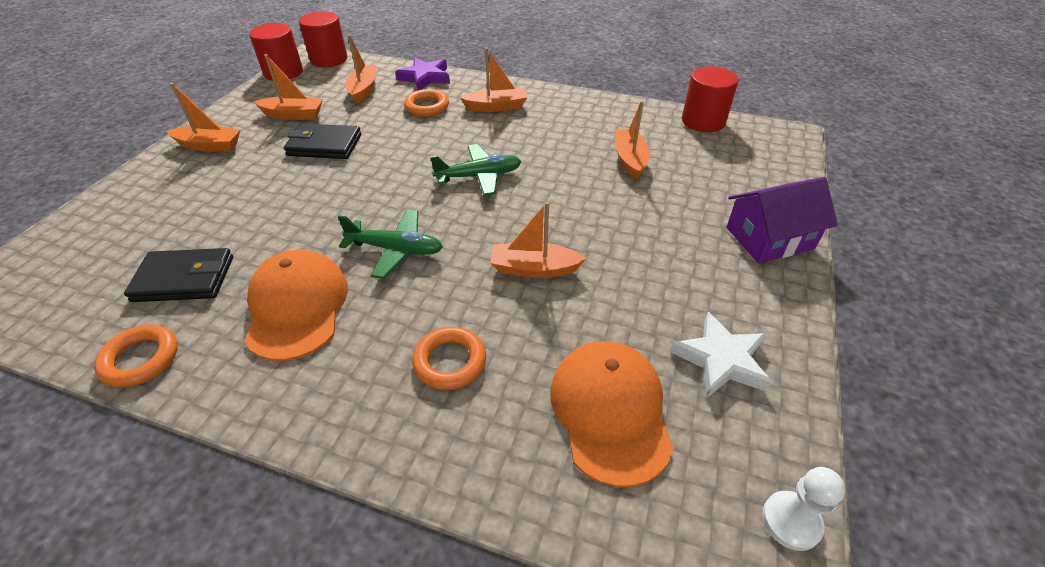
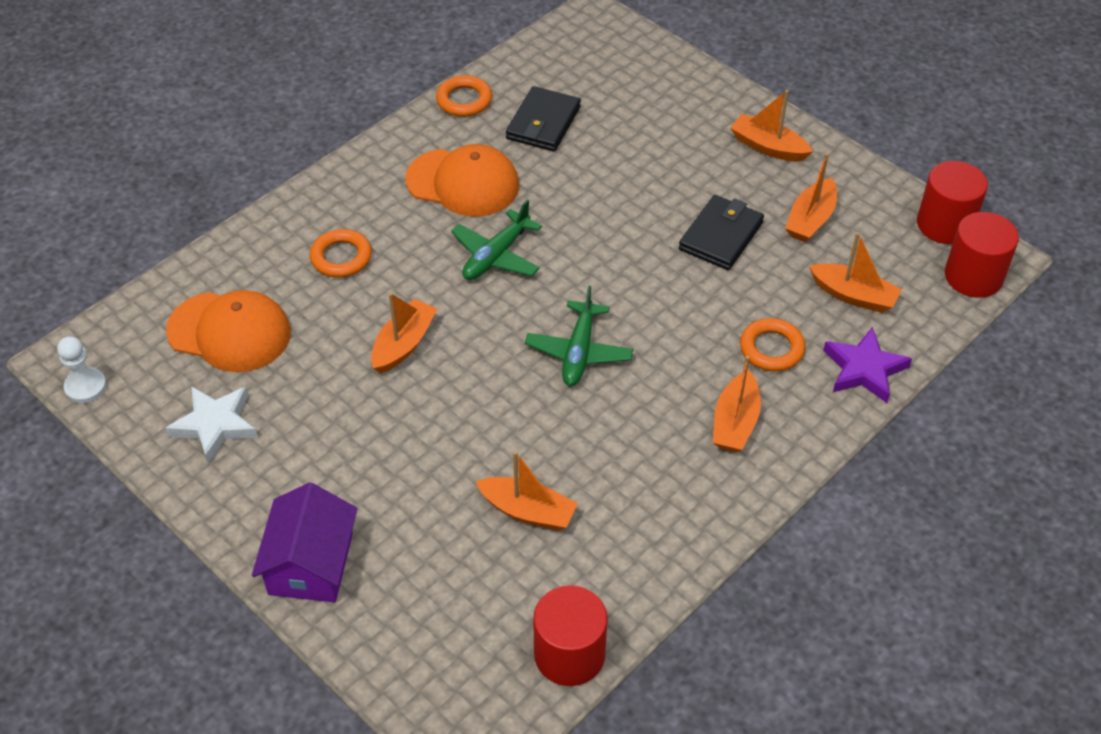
camera: 115 degrees right, 5 degrees up
orange boat [166,83,240,152] -> orange boat turned 90 degrees clockwise [730,90,813,162]

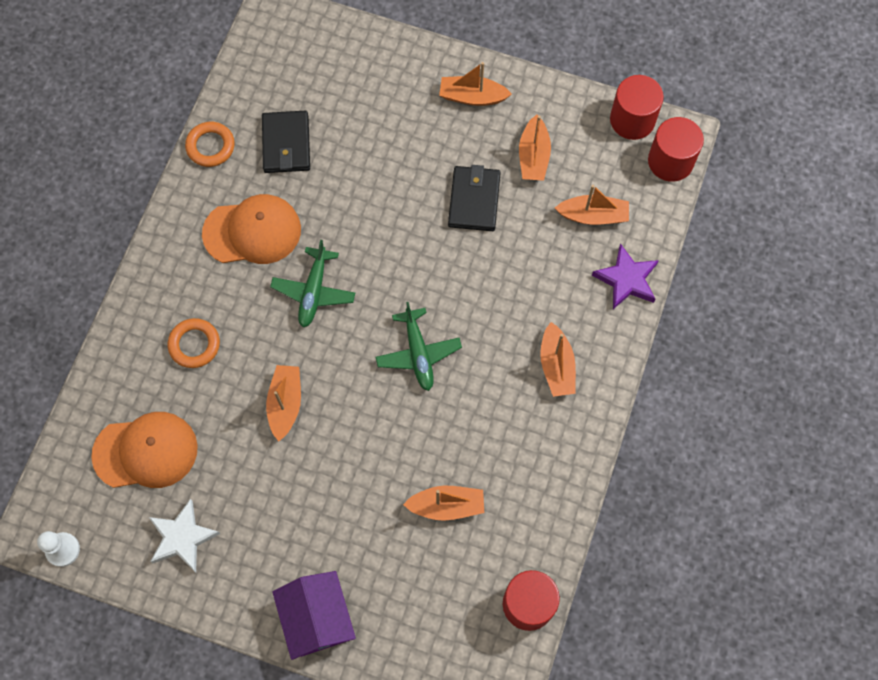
camera: 25 degrees left, 20 degrees up
orange ring [740,318,806,371] -> none

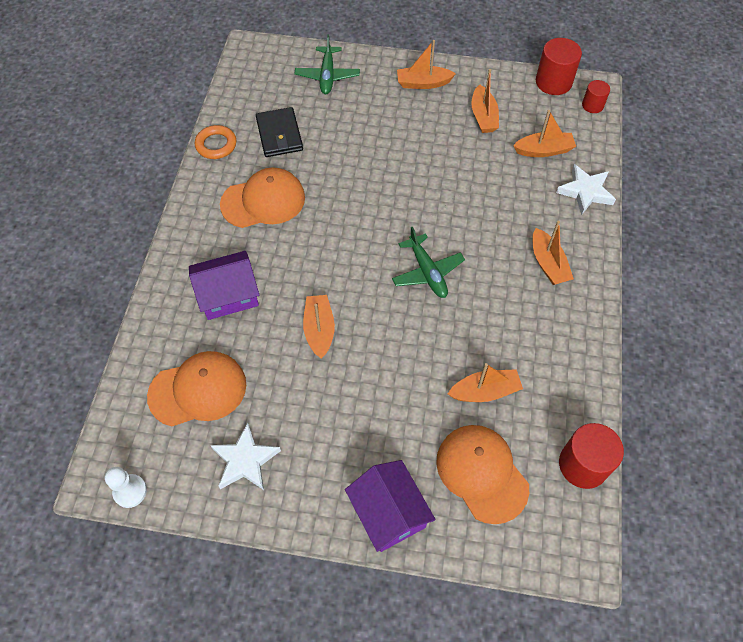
camera: 10 degrees left, 10 degrees down
orange ring [168,318,220,368] -> purple house [189,251,259,320]
green plane [270,240,355,327] -> green plane moved to [294,34,360,94]
black wallet [448,165,501,231] -> none
purple star [592,243,659,309] -> white star [556,164,616,215]
red cylinder [648,117,704,182] -> red cylinder [582,80,610,113], size x0.58
none -> orange cap [436,425,529,524]

